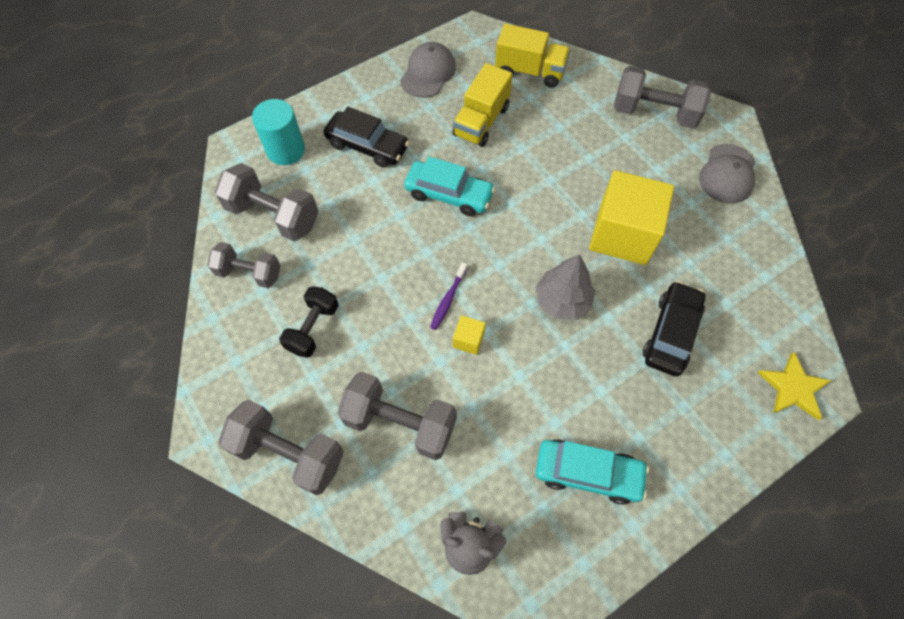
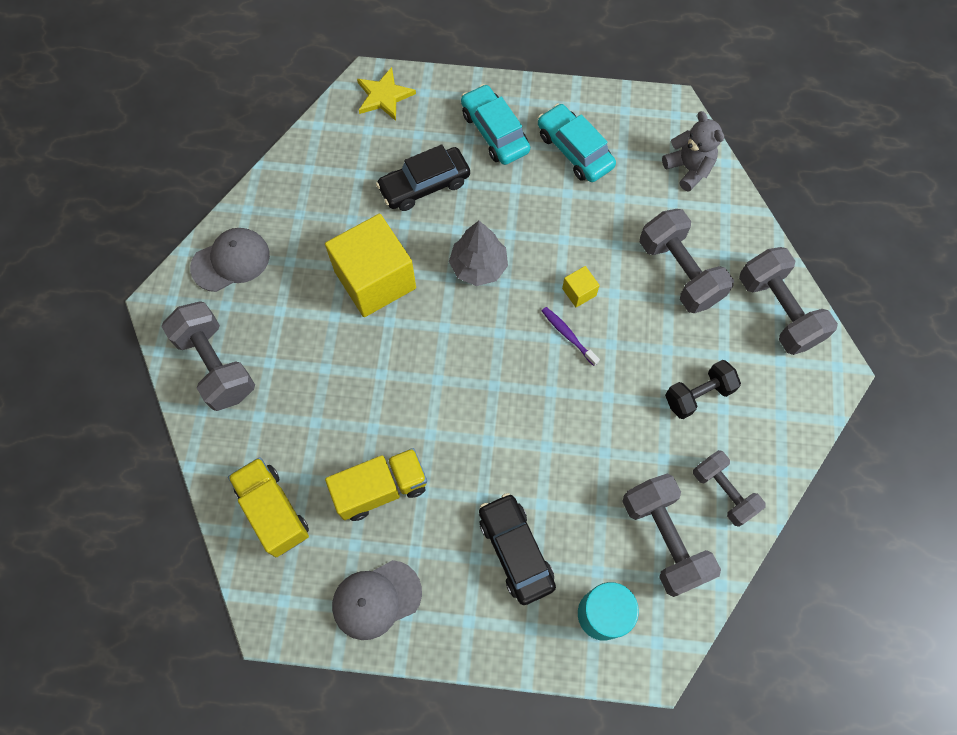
camera: 140 degrees left, 5 degrees up
turquoise car [404,156,495,216] -> turquoise car moved to [461,84,530,165]
purple toothbrush [430,262,468,330] -> purple toothbrush turned 105 degrees counterclockwise [542,307,600,366]

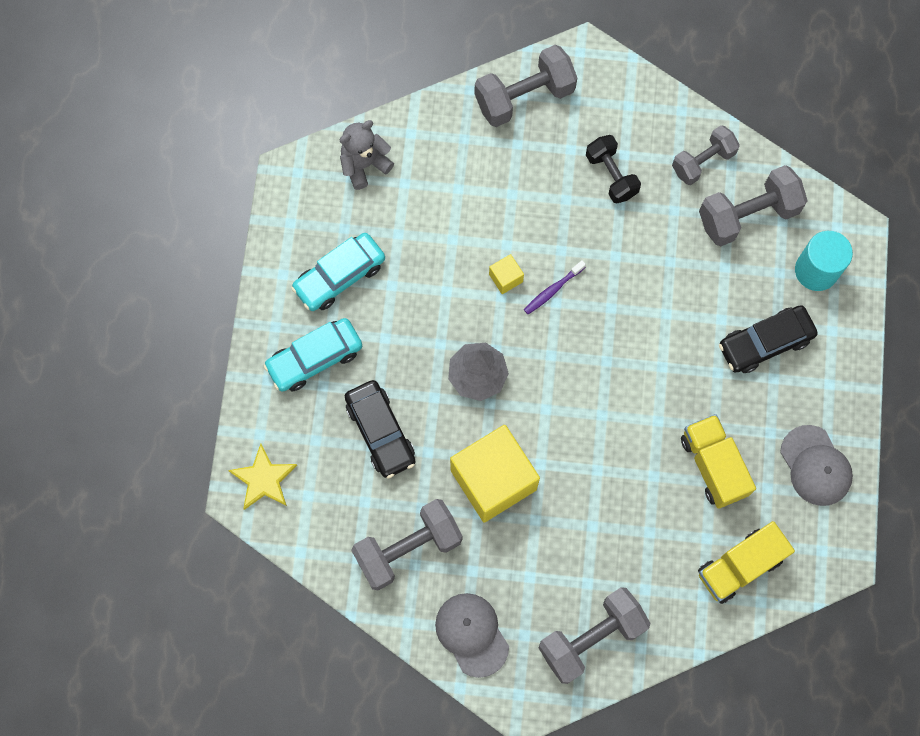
camera: 90 degrees left, 5 degrees up
grey dumbbell [640,209,734,313] -> grey dumbbell moved to [351,499,463,590]

